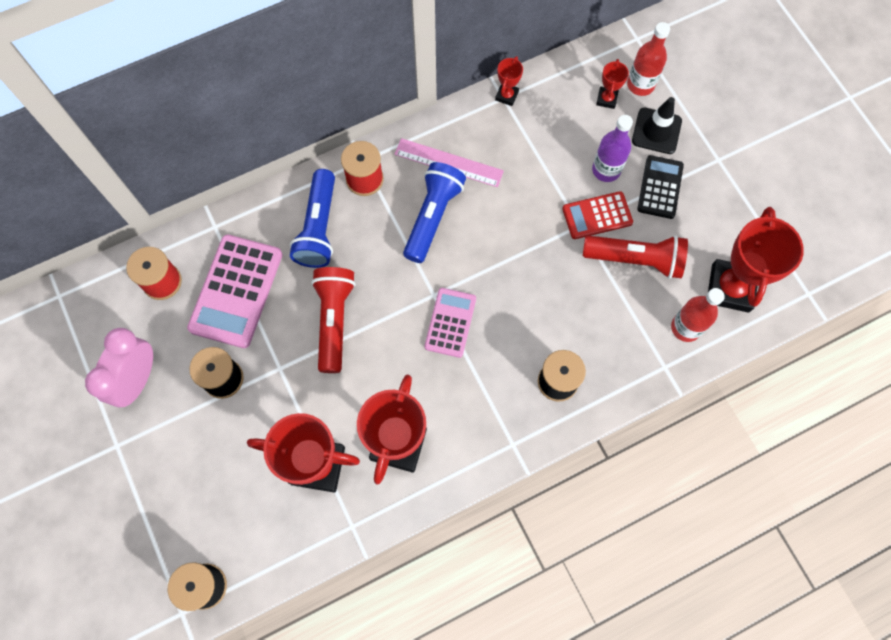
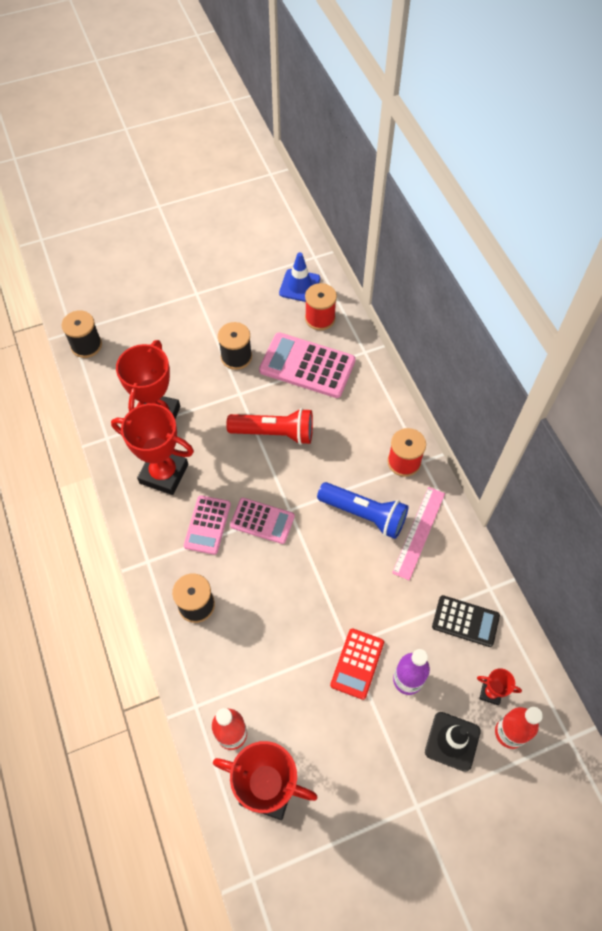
camera: 95 degrees right, 10 degrees down
pink clock [85,328,153,407] -> none
blue flashlight [290,169,335,268] -> none
red trophy [495,56,523,106] -> none
red calculator [562,191,633,239] -> red calculator turned 150 degrees counterclockwise [330,628,384,700]
red flashlight [583,235,688,279] -> none
black calculator [637,155,684,219] -> black calculator moved to [432,595,500,647]
none -> pink calculator [184,495,231,555]
none -> blue traffic cone [279,252,320,302]

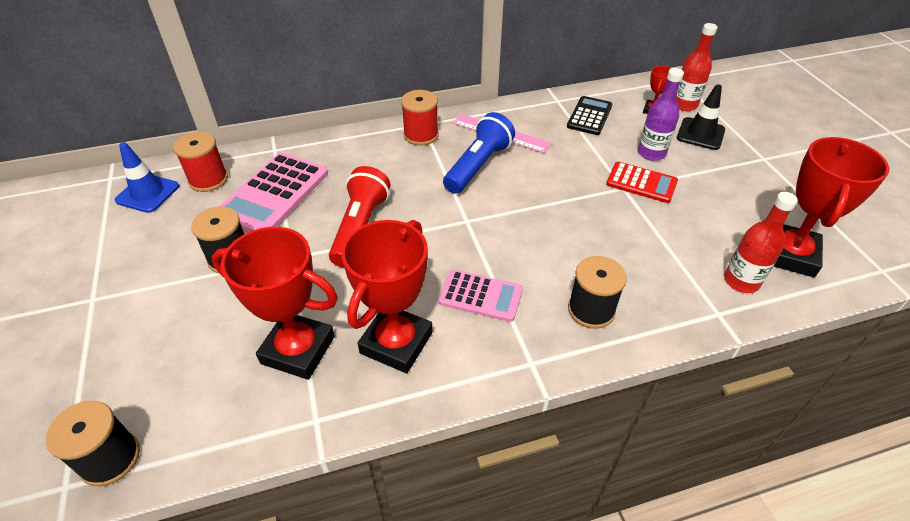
camera: 85 degrees left, 15 degrees down
pink calculator [230,498,295,544] -> none

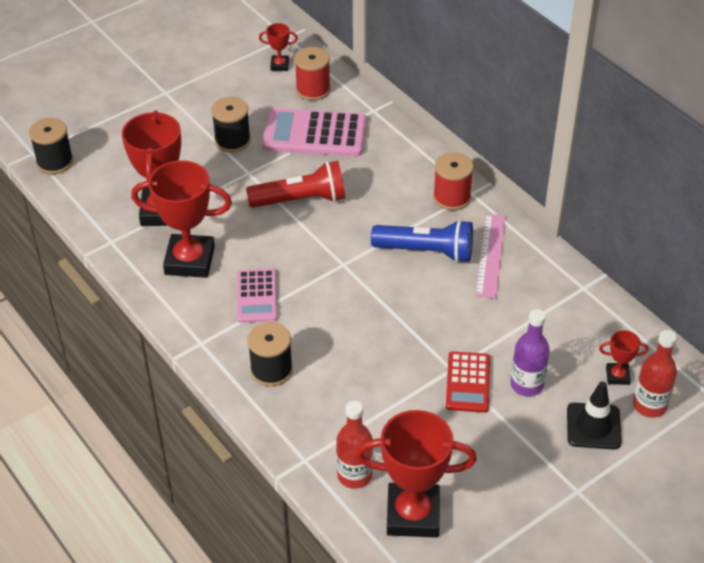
camera: 70 degrees right, 0 degrees up
blue traffic cone [115,142,179,213] -> red trophy [259,23,298,71]
black calculator [567,96,613,135] -> none

